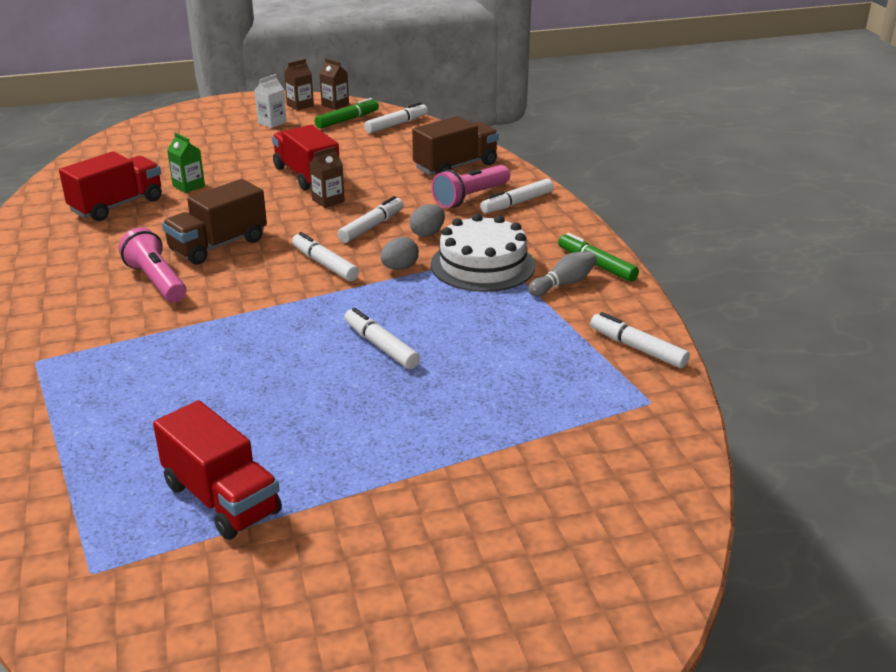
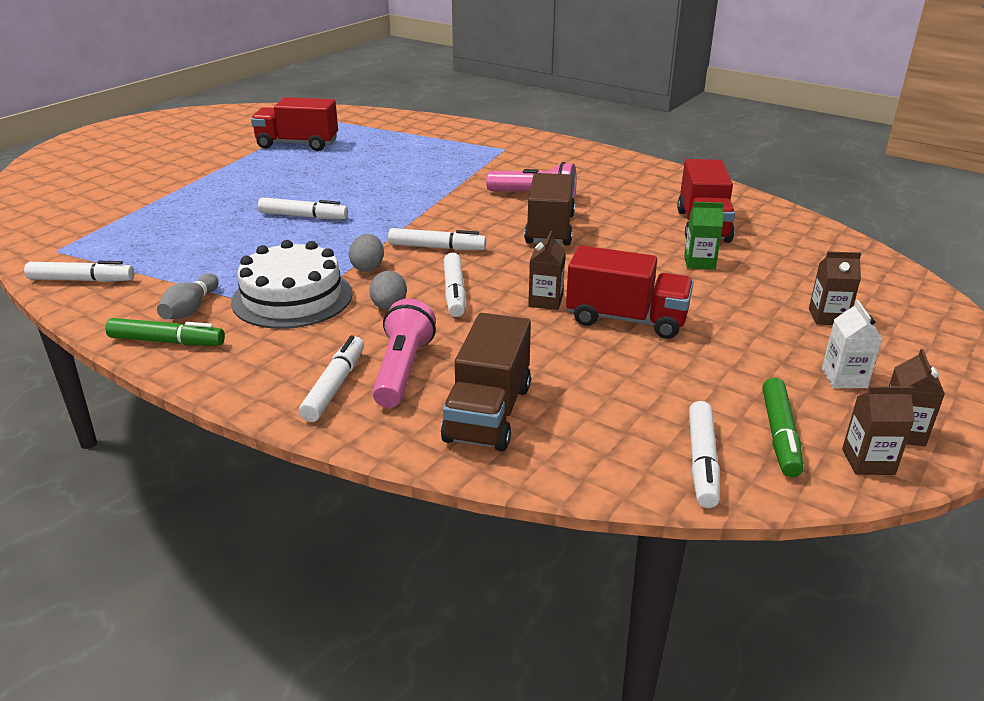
camera: 140 degrees right, 0 degrees up
none -> brown carton [809,251,861,325]

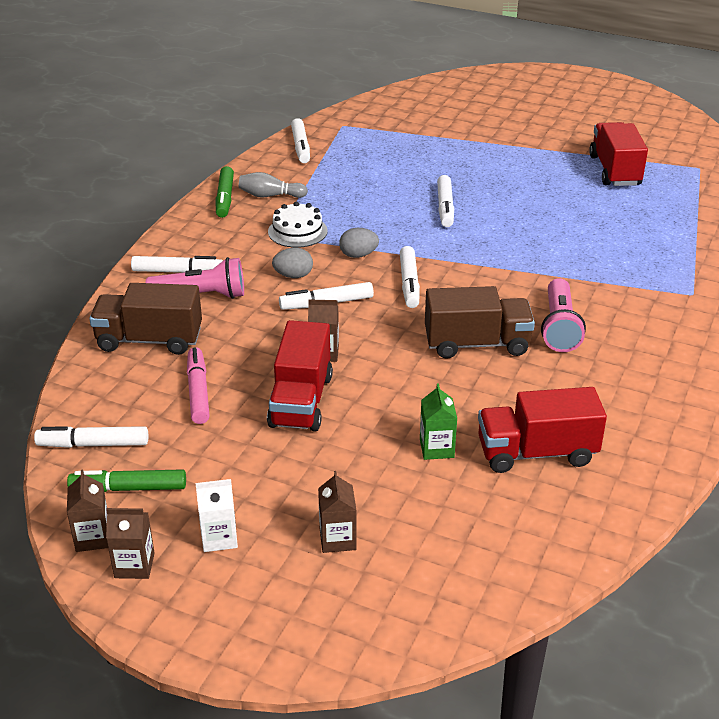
camera: 80 degrees right, 5 degrees up
white cake [231,240,352,329] -> white cake [268,202,328,248], size x0.63
none -> pink marker [187,347,210,424]

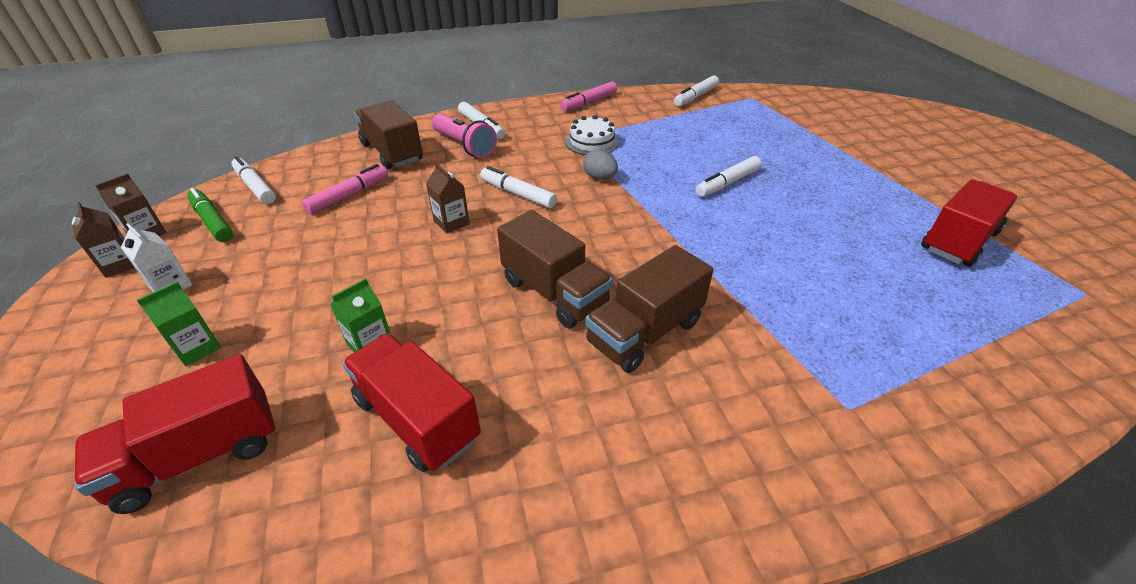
camera: 50 degrees right, 5 degrees up
green marker [216,166,234,218] -> pink marker [560,82,617,111]
grey bowling pin [238,172,308,198] -> none
red truck [267,320,333,432] -> red truck moved to [75,354,276,514]
grey egg [272,248,313,278] -> none
brown carton [318,471,356,553] -> green carton [137,282,221,366]
white marker [400,246,420,308] -> none
pink flashlight [541,278,586,352] -> brown truck [585,245,713,373]

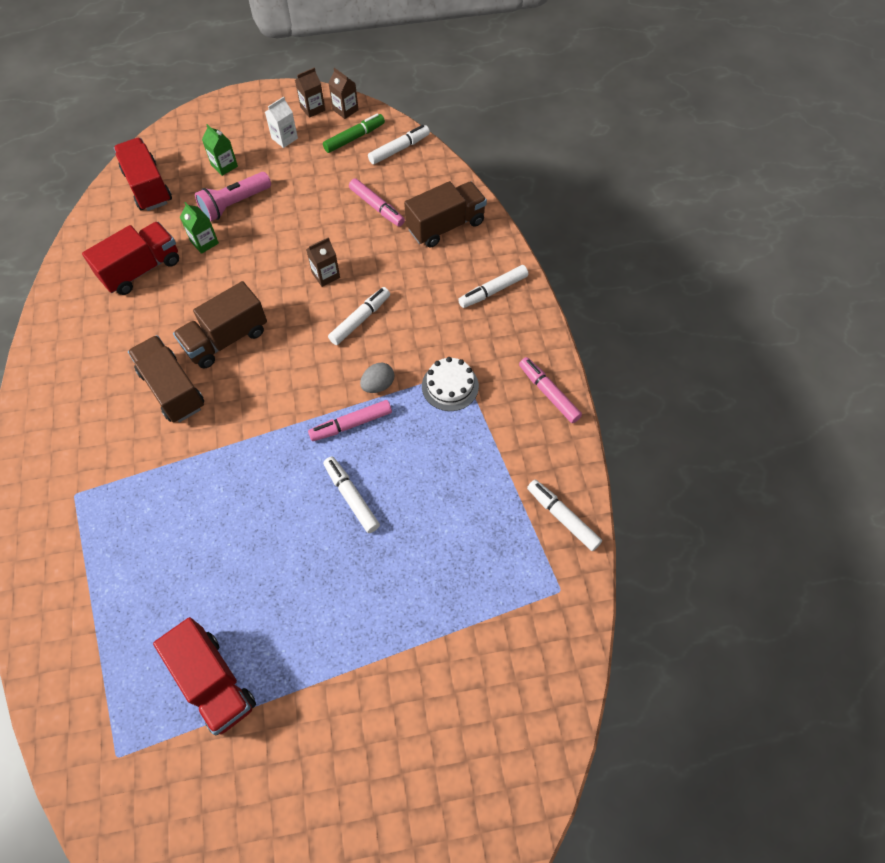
camera: 95 degrees right, 20 degrees up
pink flashlight [432,114,497,158] -> pink flashlight moved to [195,172,271,222]
none -> pink marker [308,400,392,441]

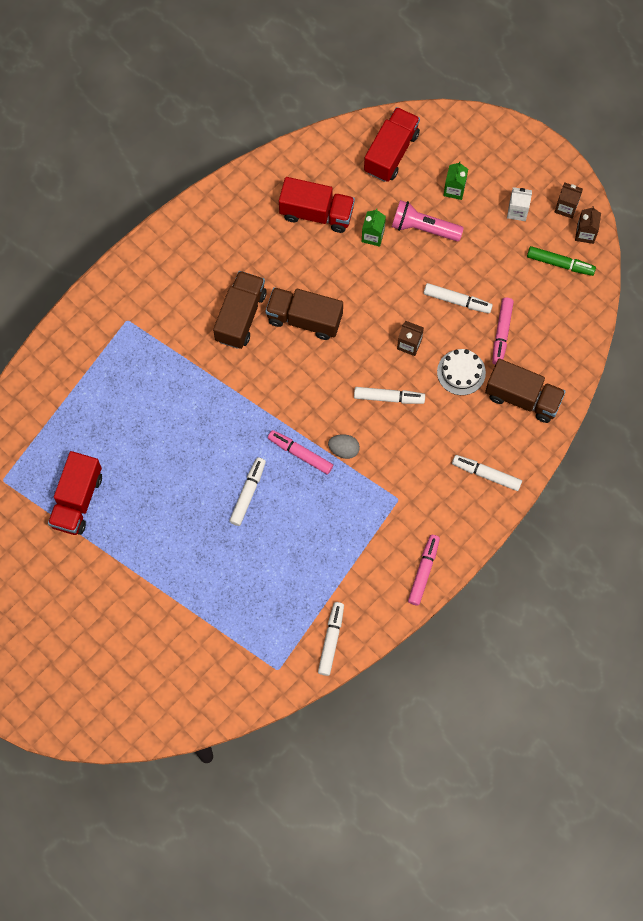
camera: 55 degrees right, 10 degrees up
white marker [368,125,430,164] -> white marker moved to [424,283,493,313]
white cake [422,357,479,411] -> white cake moved to [437,349,486,395]

